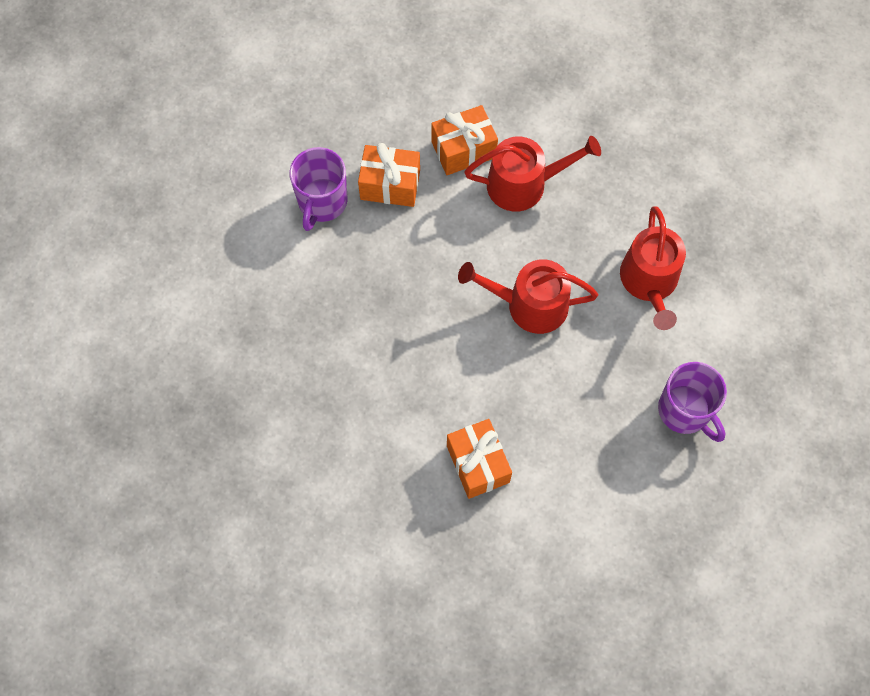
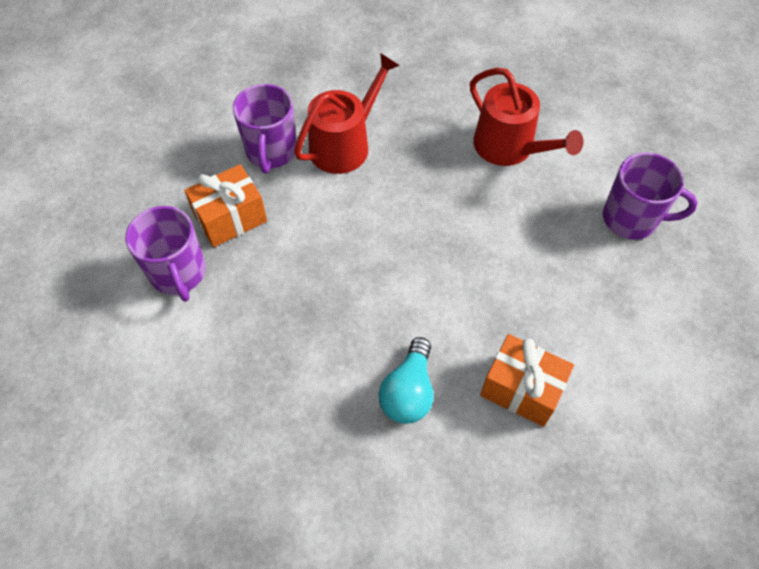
camera: 40 degrees left, 10 degrees down
orange gift [431,105,498,175] -> purple mug [233,84,296,173]
red watering can [458,259,598,334] -> none
none -> turquoise light bulb [379,337,433,424]

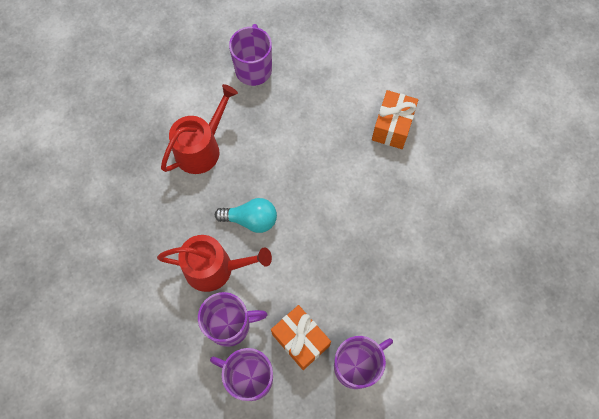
camera: 100 degrees left, 10 degrees up
red watering can [294,53,400,174] -> red watering can turned 150 degrees clockwise [157,235,272,292]
turquoise light bulb [379,337,433,424] -> turquoise light bulb moved to [215,198,277,233]
none -> purple mug [210,348,273,401]

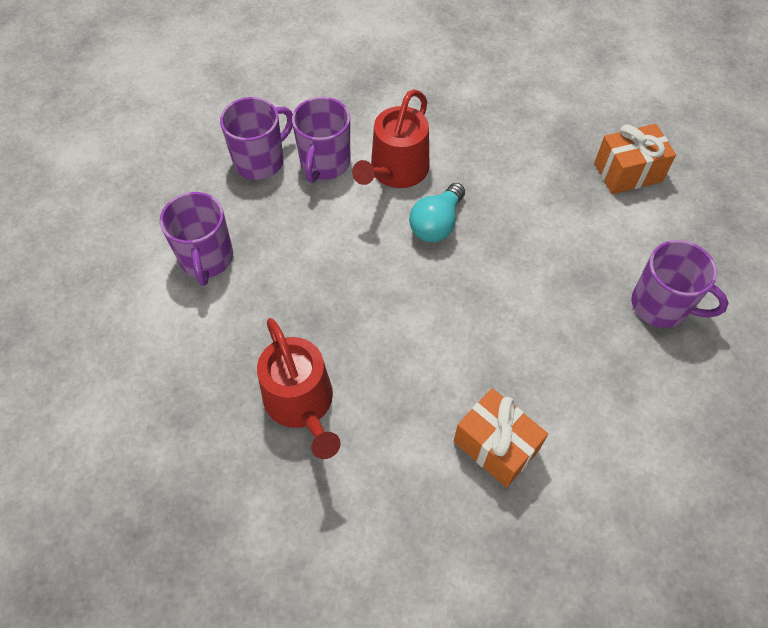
camera: 115 degrees right, 10 degrees down
red watering can [161,84,238,174] -> red watering can moved to [257,318,341,459]
orange gift [271,305,331,370] -> orange gift moved to [594,124,676,194]

